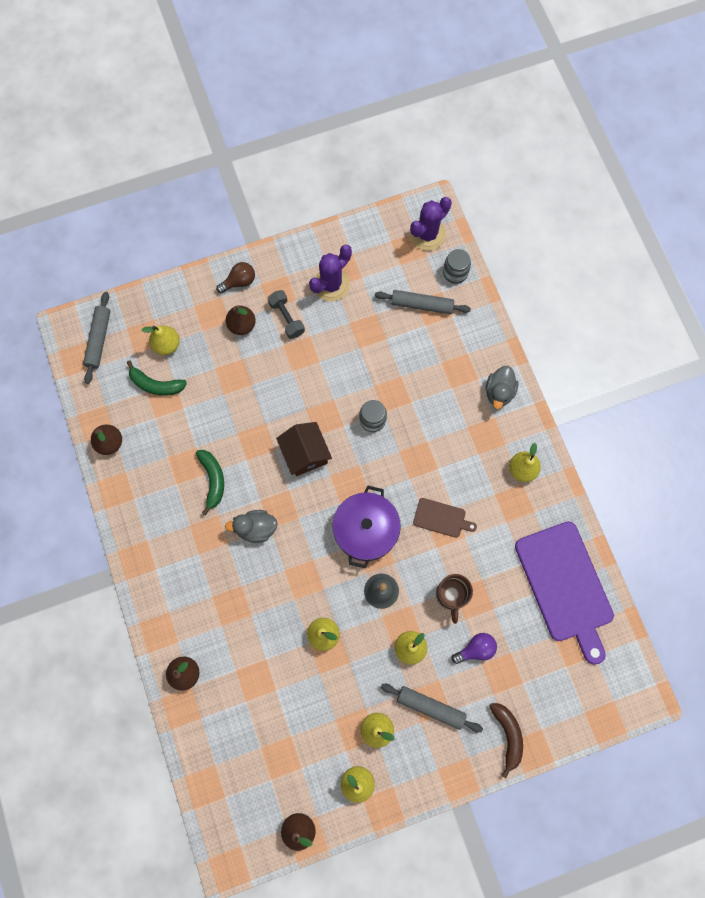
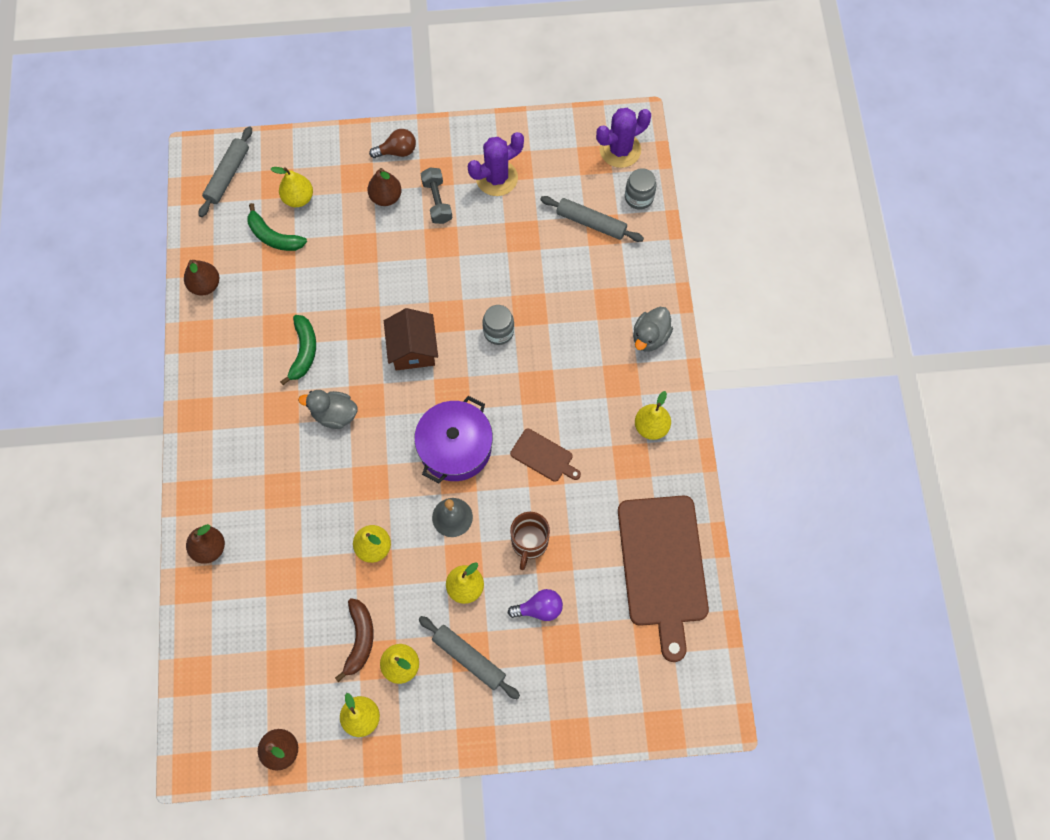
camera: 15 degrees right, 5 degrees down
brown banana [489,703,523,779] -> brown banana moved to [335,598,374,682]
purple cutting board [515,521,614,664] -> brown cutting board [618,495,709,662]

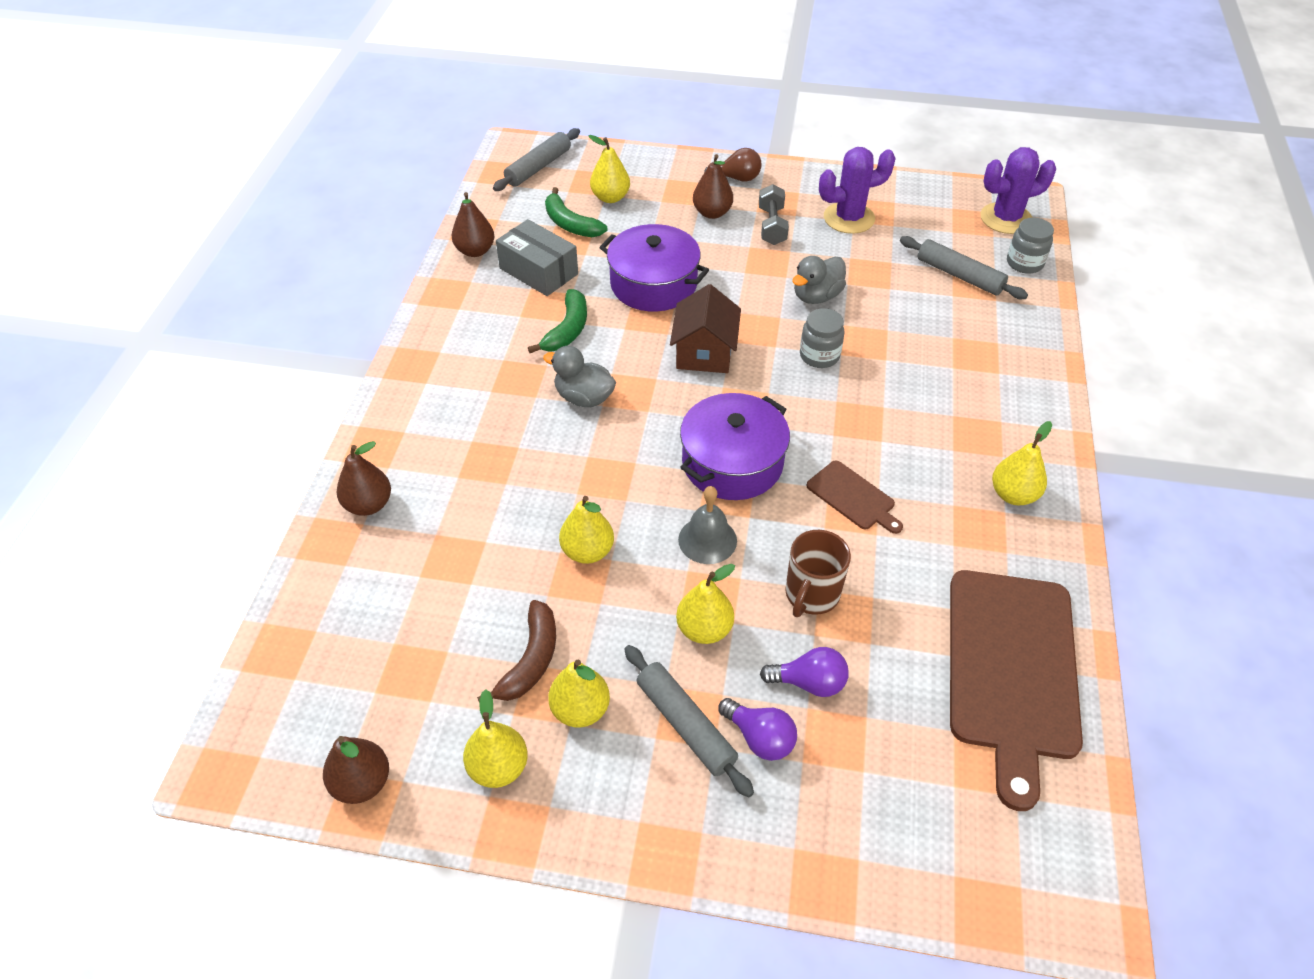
camera: 15 degrees right, 20 degrees down
grey duck [633,307,673,352] -> grey duck moved to [792,256,846,304]
none -> grey box [496,219,578,296]
none -> purple pot [599,224,709,311]
none -> purple light bulb [718,698,797,761]

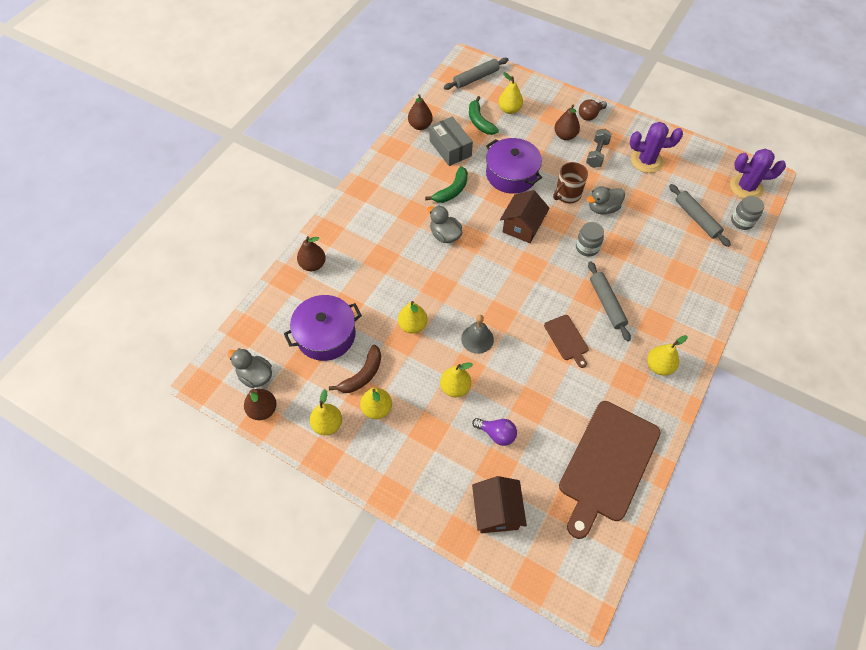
camera: 20 degrees right, 10 degrees up
grey rolling pin [624,645,754,798] -> grey rolling pin moved to [588,261,631,341]
purple pot [680,393,790,500] -> purple pot moved to [284,295,362,361]
brown light bulb [704,148,762,182] -> brown light bulb turned 120 degrees clockwise [579,100,607,121]
purple light bulb [718,698,797,761] -> none
brown mug [785,530,851,617] -> brown mug moved to [553,162,588,203]
none -> grey duck [227,348,272,388]
none -> brown house [472,476,527,533]

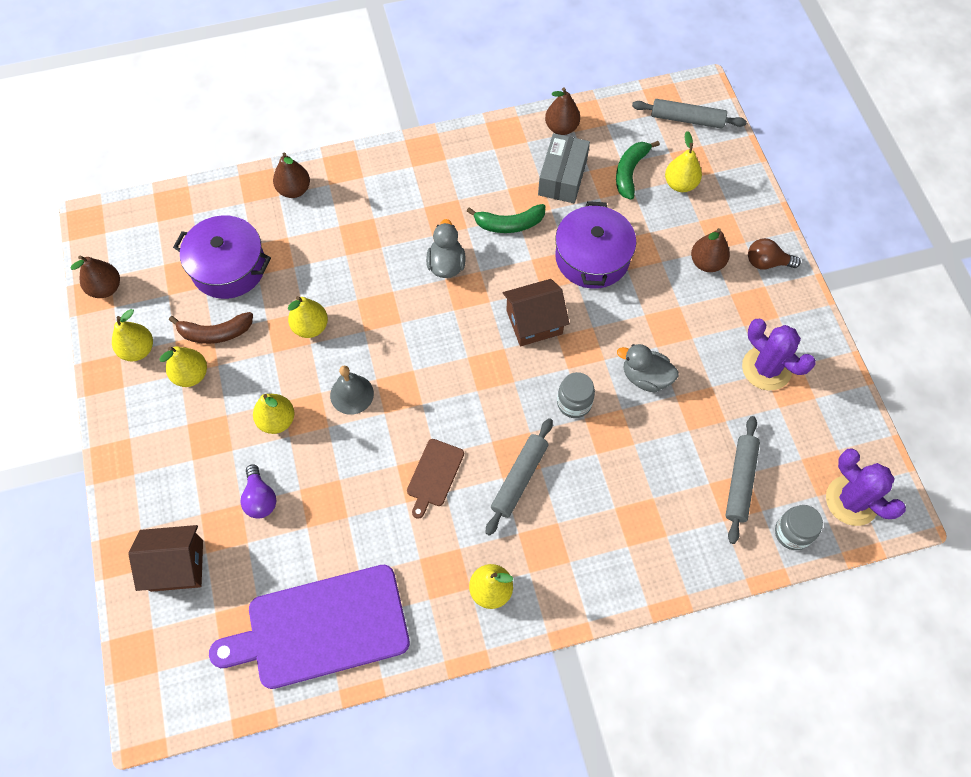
camera: 45 degrees right, 5 degrees up
grey duck [227,348,272,388] -> none
brown house [472,476,527,533] -> brown house turned 45 degrees clockwise [128,525,203,592]
brown mug [553,162,588,203] -> none
brown cutting board [559,401,661,539] -> purple cutting board [209,565,410,689]
grey dumbbell [586,129,612,168] -> none

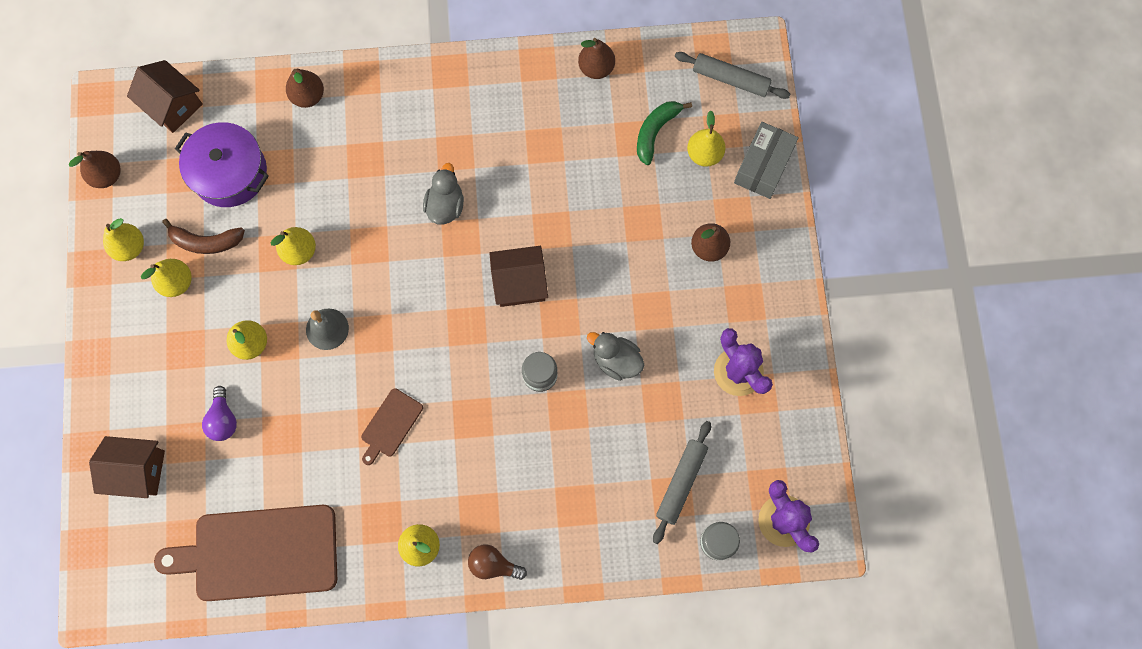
camera: 10 degrees right, 10 degrees up
purple cutting board [209,565,410,689] -> brown cutting board [154,505,337,601]
green banana [467,204,545,233] -> none
grey rolling pin [486,418,553,536] -> none
grey box [538,133,590,203] -> grey box moved to [734,122,799,199]
purple pot [555,201,636,289] -> none
brown light bulb [748,238,801,270] -> brown light bulb moved to [468,544,527,580]
none -> brown house [127,60,203,133]

